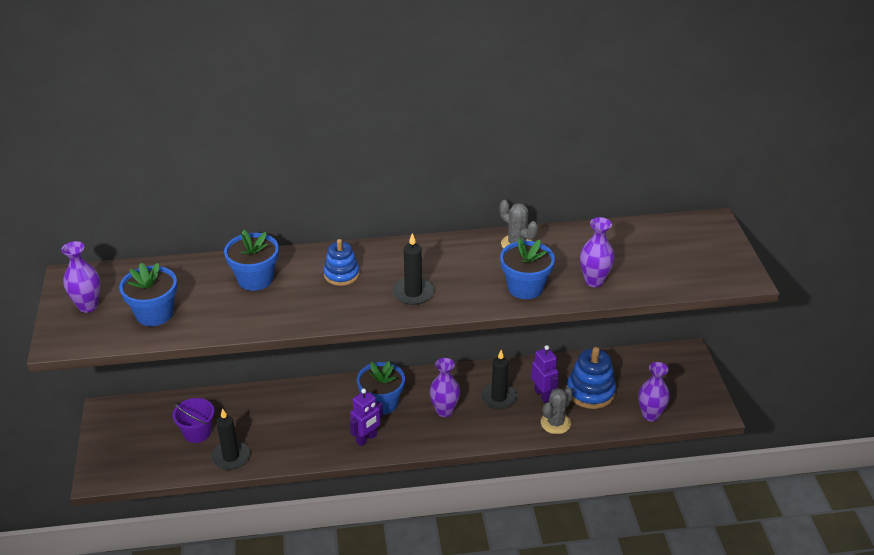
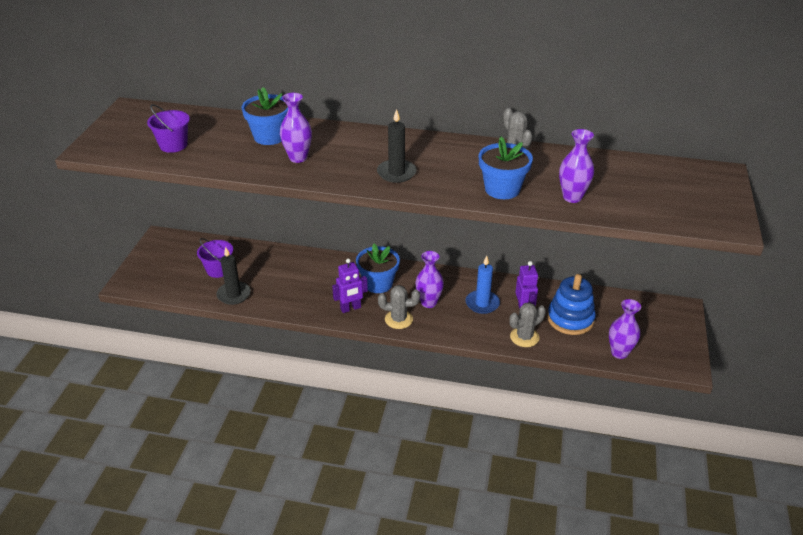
camera: 20 degrees right, 0 degrees up
purple vase [61,241,100,313] -> purple vase moved to [280,93,312,163]
blue flower pot [119,263,177,326] -> purple bucket [147,104,190,153]
blue stacking toy [323,239,359,286] -> none
black candle [480,350,517,409] -> blue candle [466,256,500,314]
none -> grey cactus [378,285,420,329]

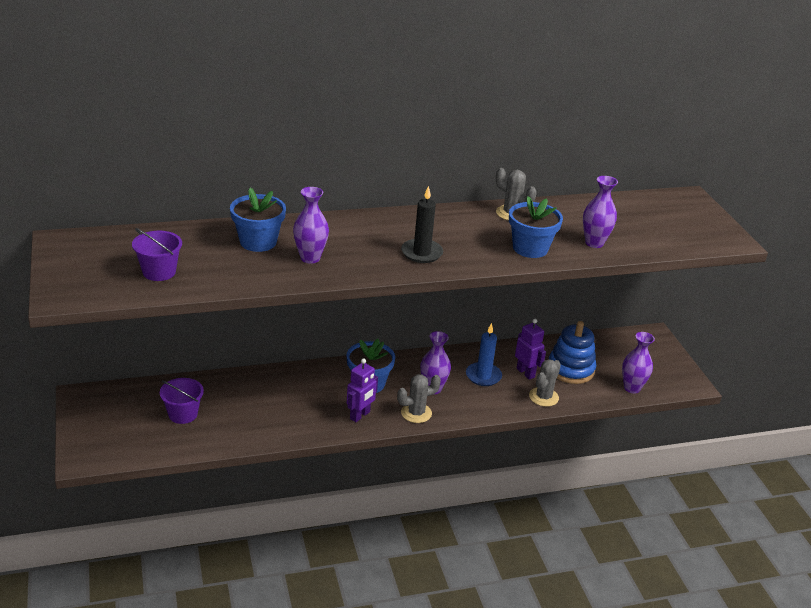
camera: 30 degrees left, 5 degrees down
black candle [216,247,251,305] -> none

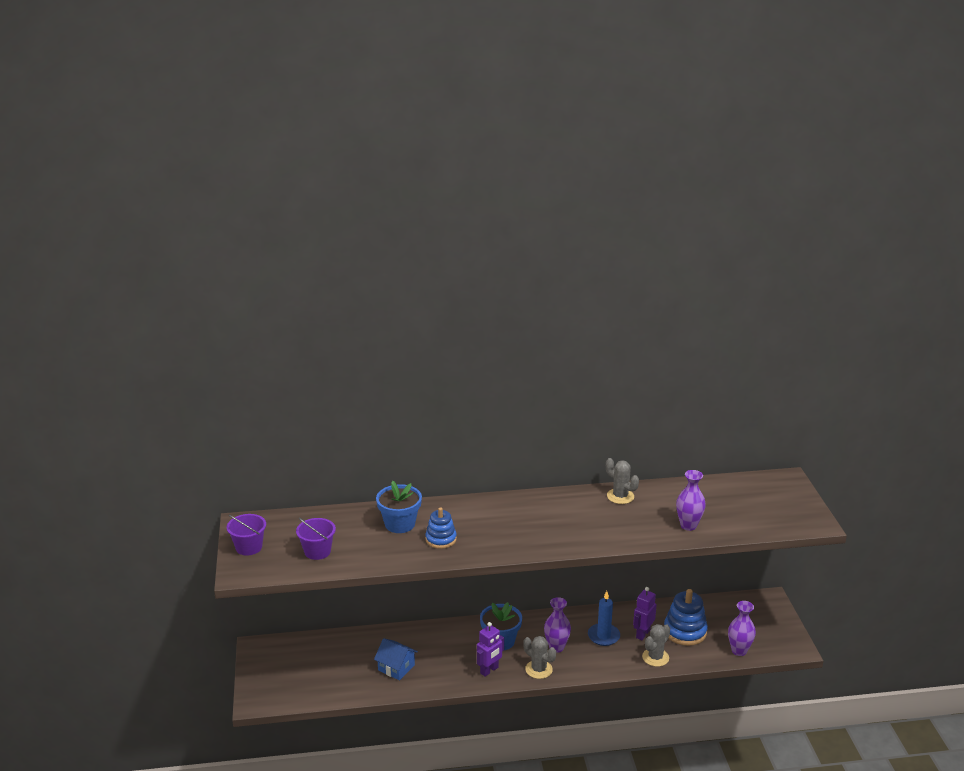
camera: 10 degrees right, 5 degrees down
purple bucket [160,378,204,424] -> purple bucket moved to [227,514,266,556]
purple vase [293,187,329,264] -> blue stacking toy [425,507,457,549]
grey cactus [397,374,441,423] -> grey cactus turned 60 degrees clockwise [523,636,556,679]
black candle [401,186,443,263] -> none
blue flower pot [509,196,563,258] -> none
purple robot [515,319,546,380] -> purple robot turned 120 degrees counterclockwise [633,587,657,640]
none -> blue house [374,638,418,681]

